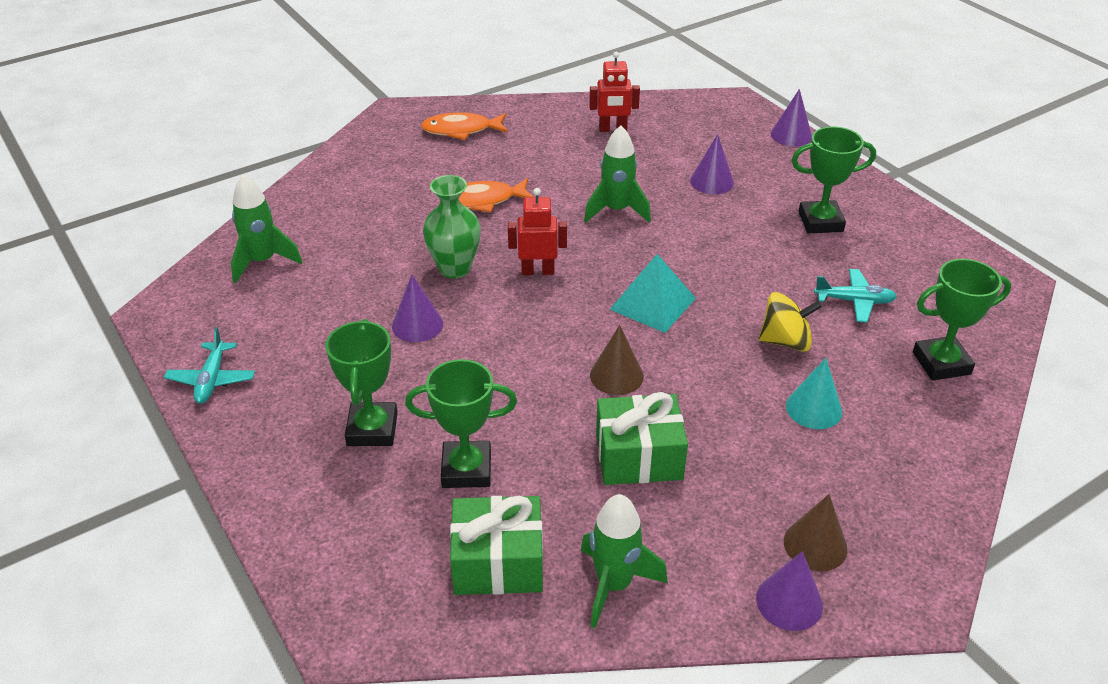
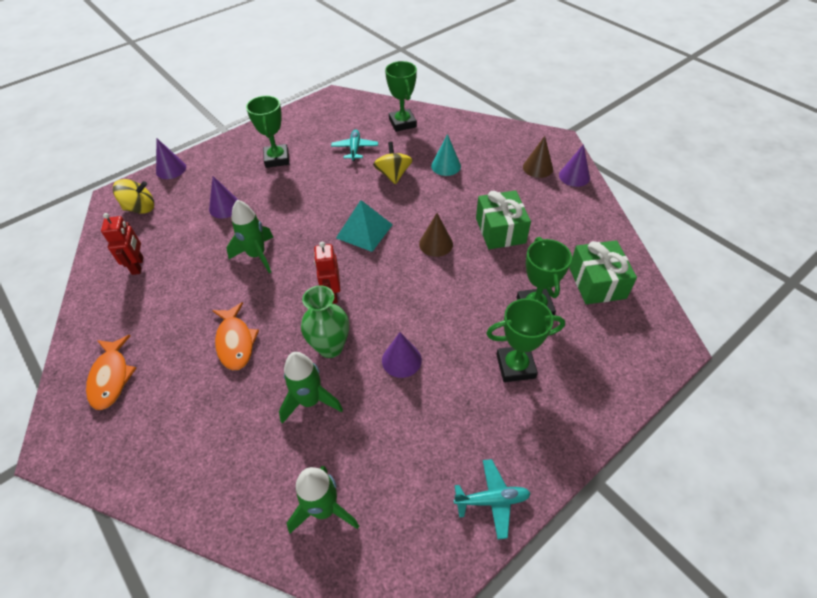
camera: 95 degrees left, 10 degrees up
green rocket [581,494,668,628] -> green rocket moved to [279,352,343,424]
none -> yellow spinning top [113,179,154,214]

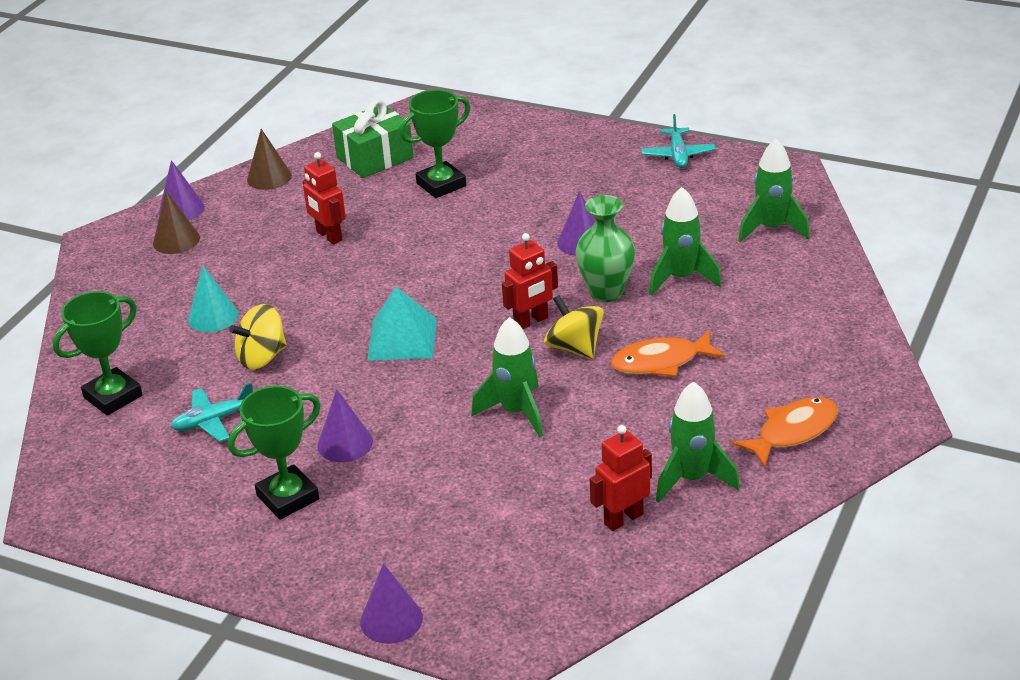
camera: 115 degrees left, 15 degrees down
yellow spinning top [113,179,154,214] -> yellow spinning top moved to [544,295,603,359]
purple cone [209,176,238,218] -> purple cone moved to [317,389,373,462]
orange fish [212,302,259,370] -> orange fish turned 150 degrees counterclockwise [611,330,725,377]
brown cone [419,213,453,257] -> brown cone moved to [247,129,292,190]
turquoise plane [453,459,531,539] -> turquoise plane turned 150 degrees counterclockwise [641,114,716,168]
green gift [476,190,531,249] -> red robot [303,152,346,244]
green trophy [486,298,565,382] -> none
none -> green rocket [656,381,740,503]

